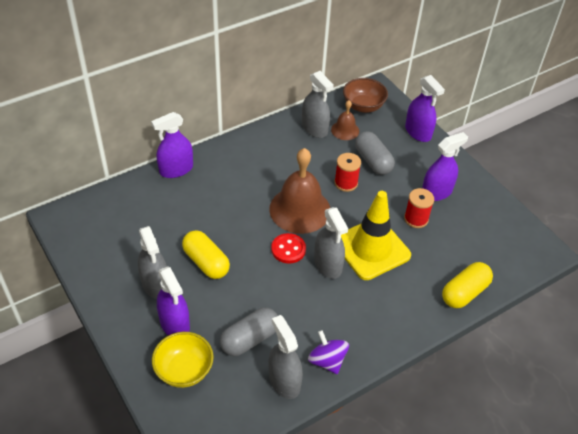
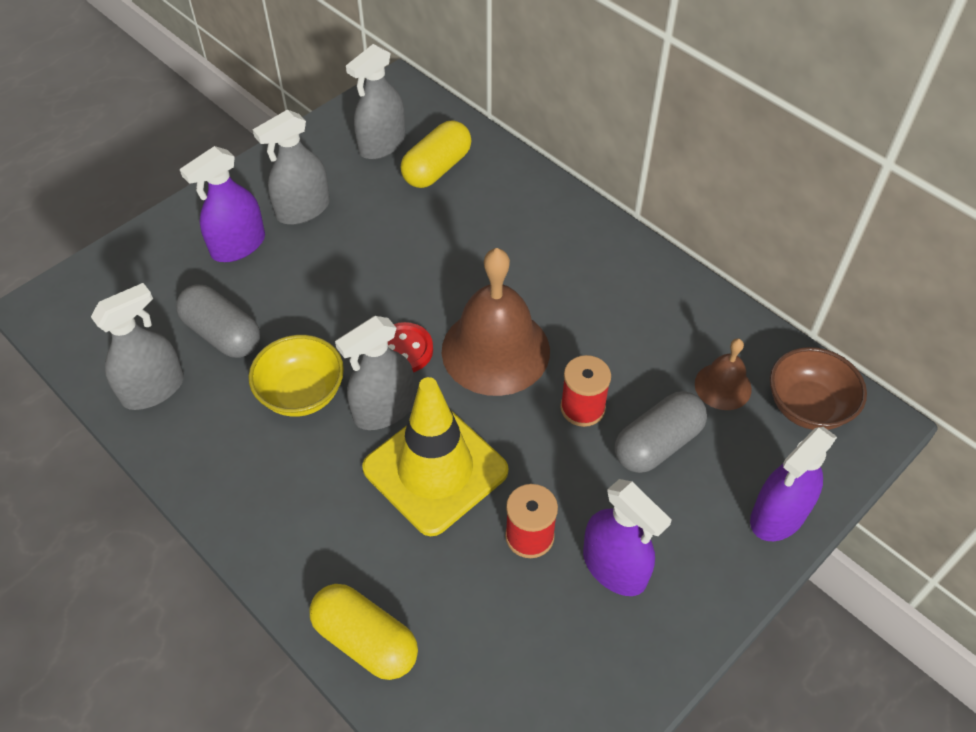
camera: 80 degrees right, 5 degrees up
purple spray bottle [151,112,193,178] -> none
yellow bowl [152,332,214,388] -> yellow bowl moved to [249,335,344,417]
yellow capsule [182,230,230,279] -> yellow capsule moved to [401,121,471,188]
grey spray bottle [302,71,334,138] -> grey spray bottle moved to [346,44,405,159]
purple spinning top [308,330,349,374] -> none

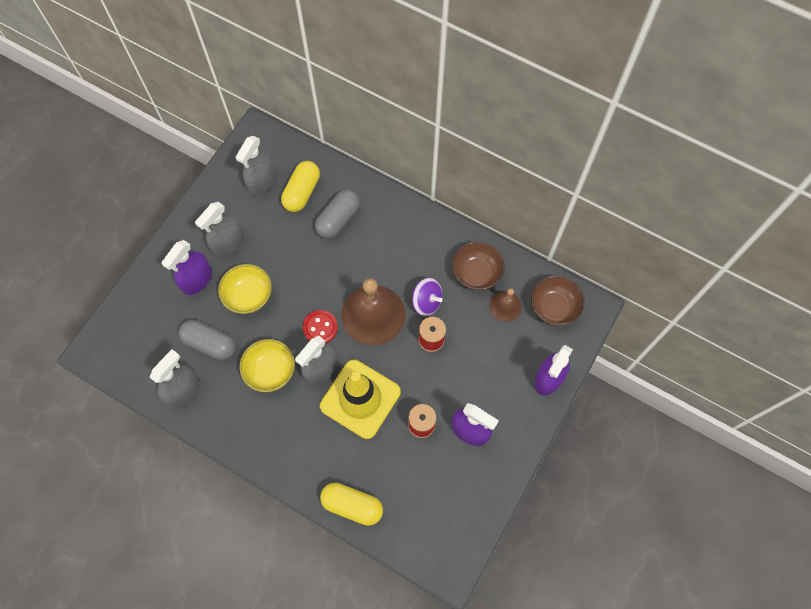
camera: 15 degrees left, 15 degrees up
grey capsule [615,391,707,473] -> grey capsule moved to [315,190,360,239]
none -> yellow bowl [218,264,272,314]
none -> purple spinning top [412,278,443,316]
none -> brown bowl [452,241,505,290]

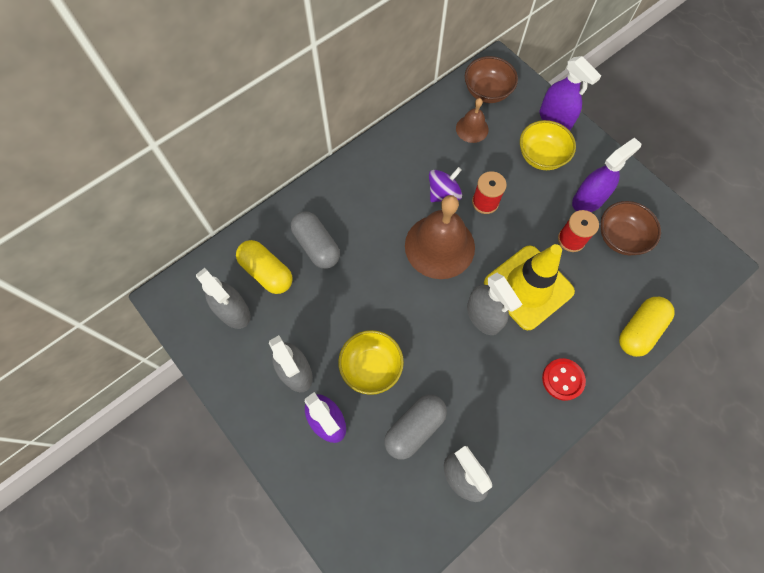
camera: 70 degrees left, 0 degrees up
yellow bowl [240,339,295,392] -> yellow bowl moved to [520,120,576,170]
red button [303,310,338,343] -> red button moved to [542,358,586,401]
brown bowl [452,241,505,290] -> brown bowl moved to [601,201,661,256]

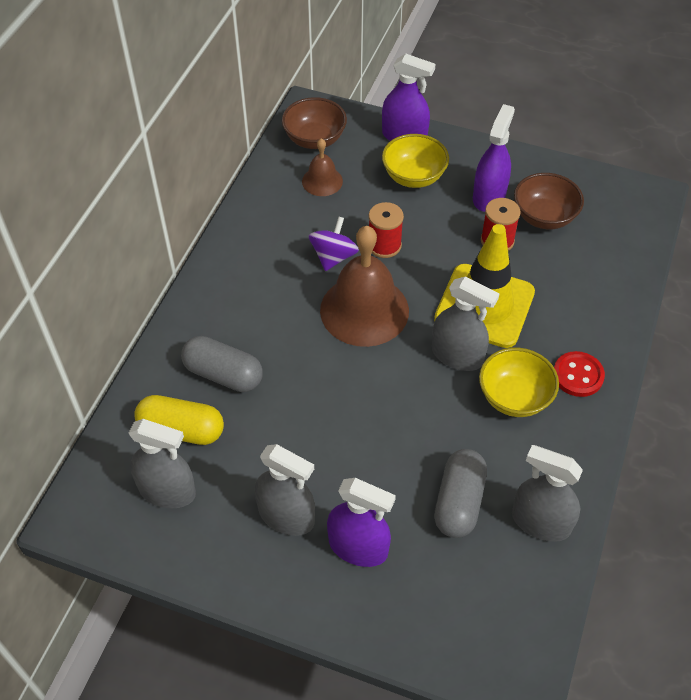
camera: 30 degrees left, 15 degrees down
yellow bowl [338,330,404,395] -> yellow bowl moved to [479,348,559,417]
yellow capsule [619,297,674,357] -> none

